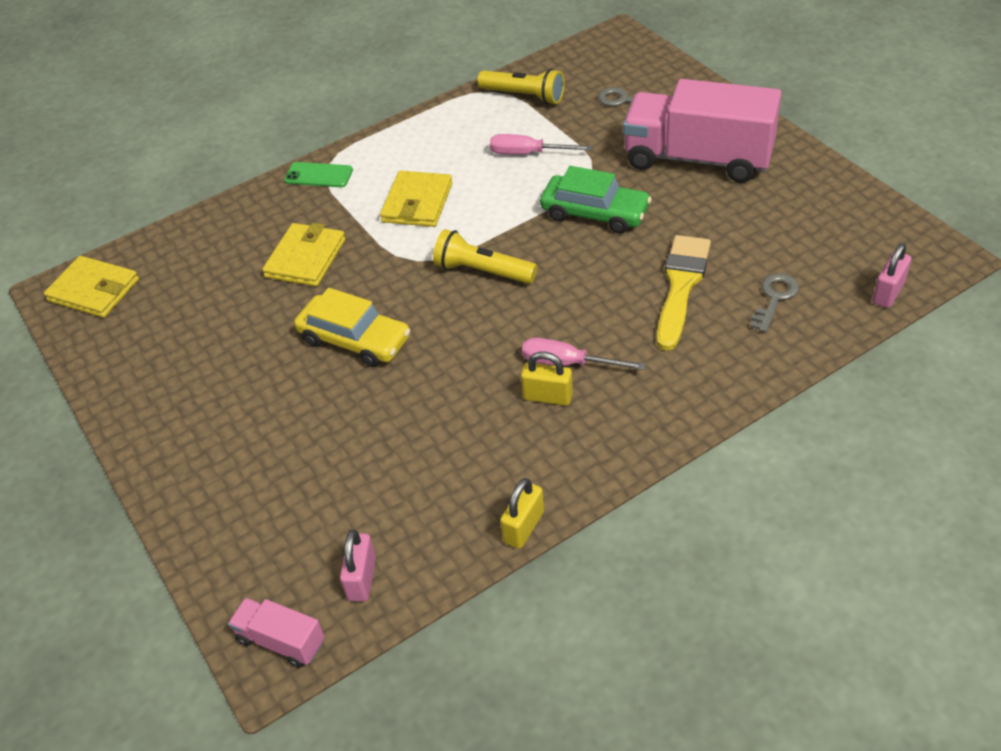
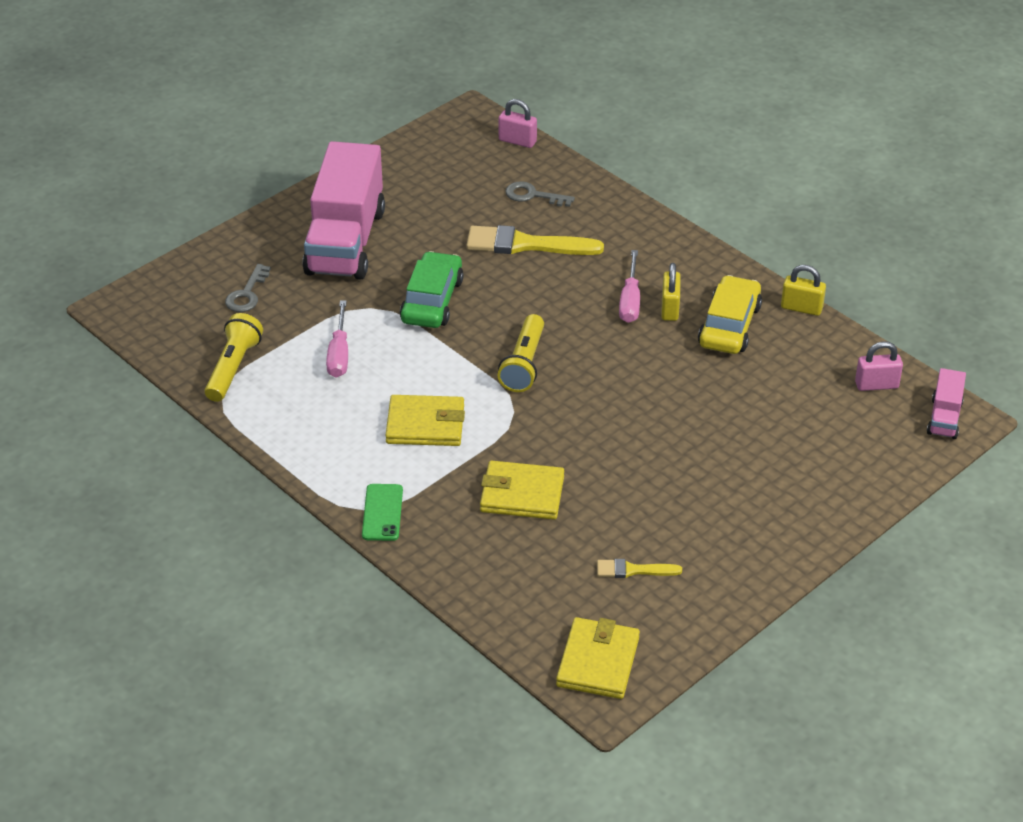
camera: 105 degrees left, 5 degrees down
yellow car [294,288,411,367] -> yellow car moved to [698,275,762,354]
none -> yellow brush [597,559,682,578]

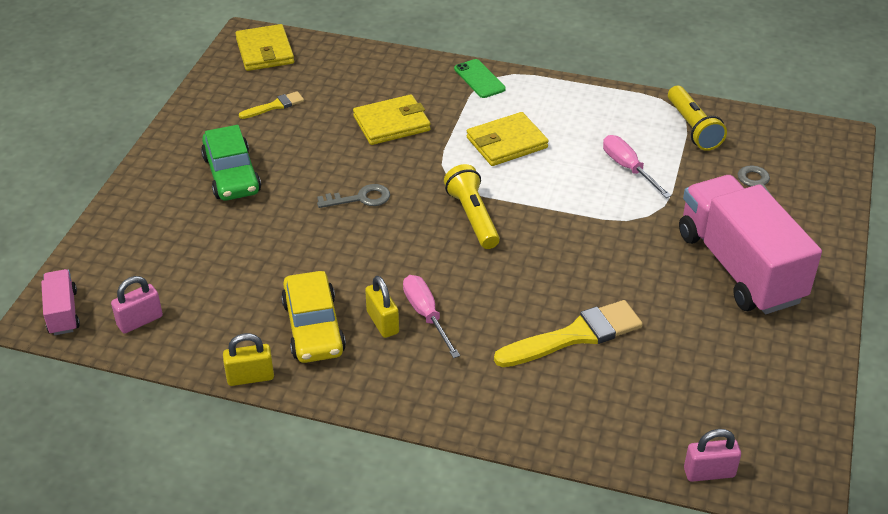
camera: 150 degrees right, 0 degrees up
green car [400,251,464,328] -> green car moved to [201,125,261,201]
grey key [505,181,575,207] -> grey key moved to [317,184,390,208]

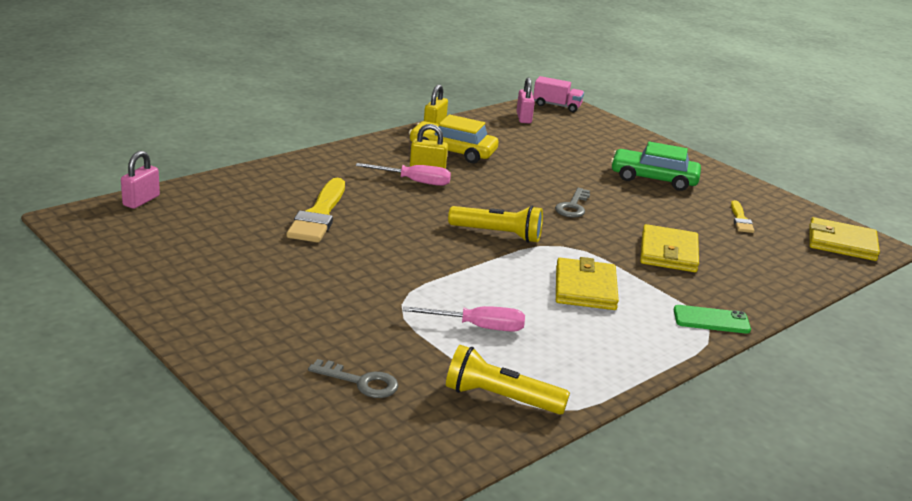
camera: 120 degrees right, 15 degrees down
pink truck [679,175,822,314] -> none

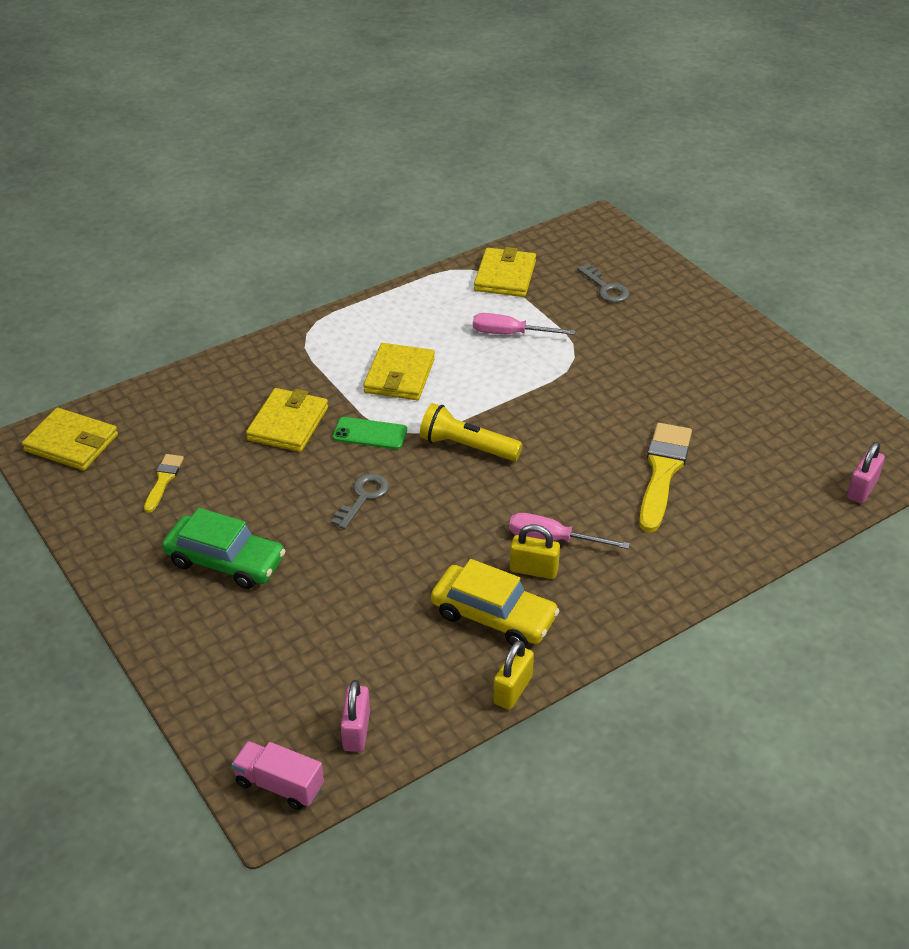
camera: 170 degrees left, 15 degrees up
grey key [308,359,399,398] -> grey key turned 150 degrees counterclockwise [577,264,629,303]
yellow flashlight [446,345,570,415] -> yellow wallet [474,247,536,297]
green phone [674,305,751,334] -> green phone moved to [333,417,407,449]

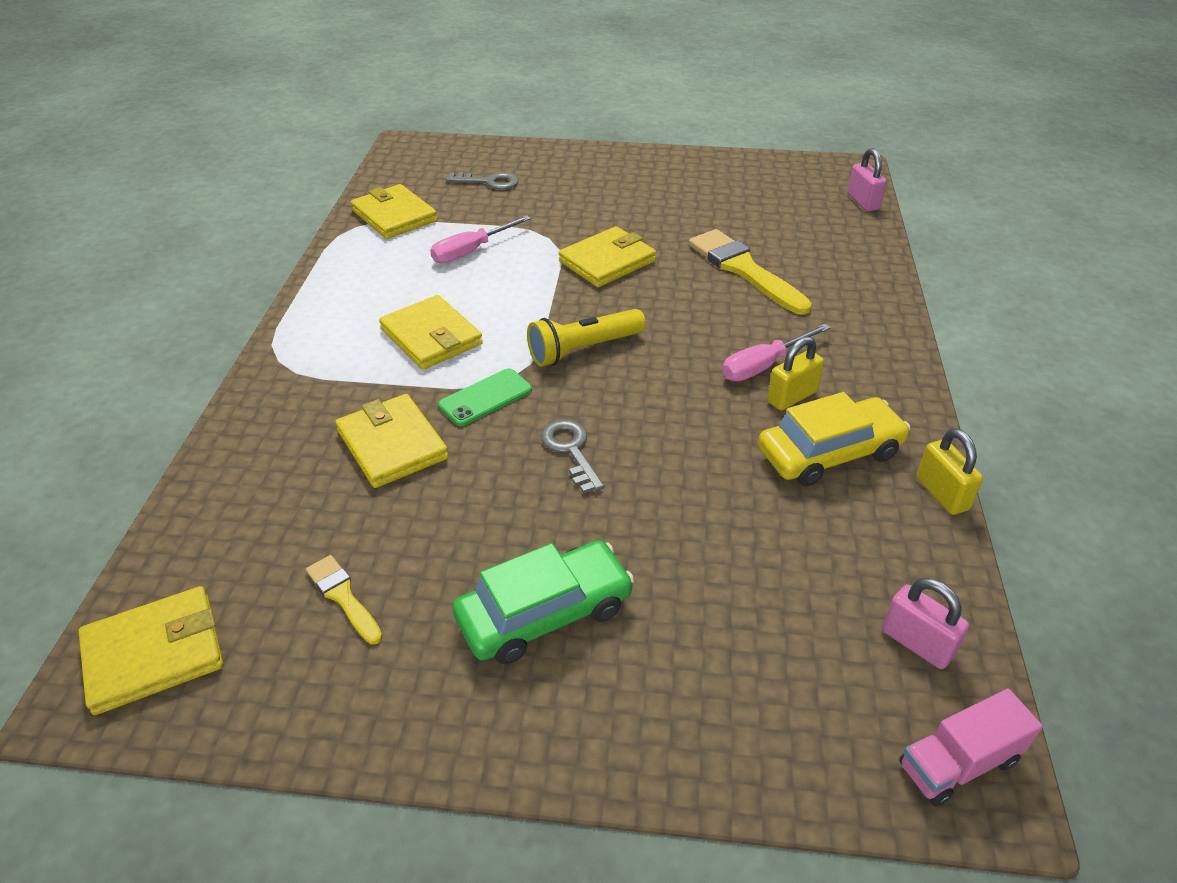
camera: 50 degrees left, 0 degrees up
none -> yellow wallet [559,226,656,287]

